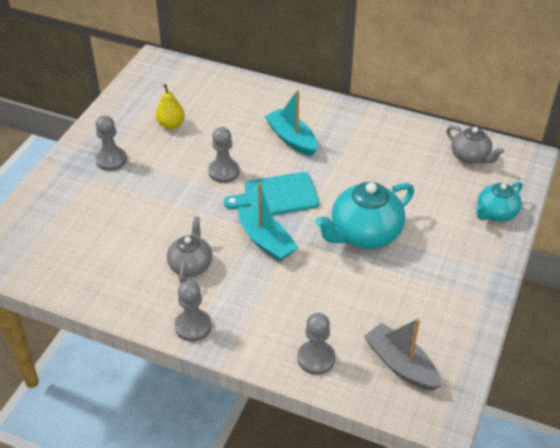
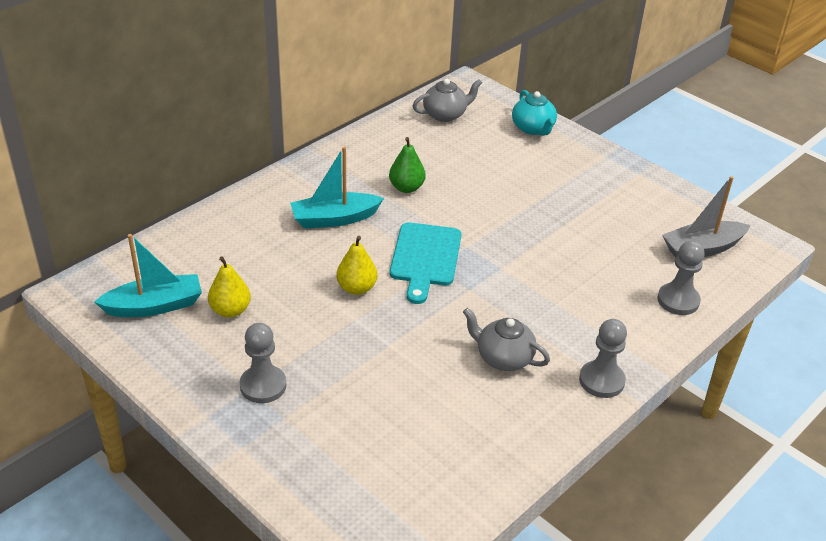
camera: 70 degrees left, 5 degrees down
grey pawn [208,127,240,183] -> yellow pear [336,236,378,295]
turquoise boat [238,182,298,261] -> turquoise boat moved to [94,234,202,317]
turquoise teapot [315,182,414,249] -> none
none -> green pear [389,137,426,193]

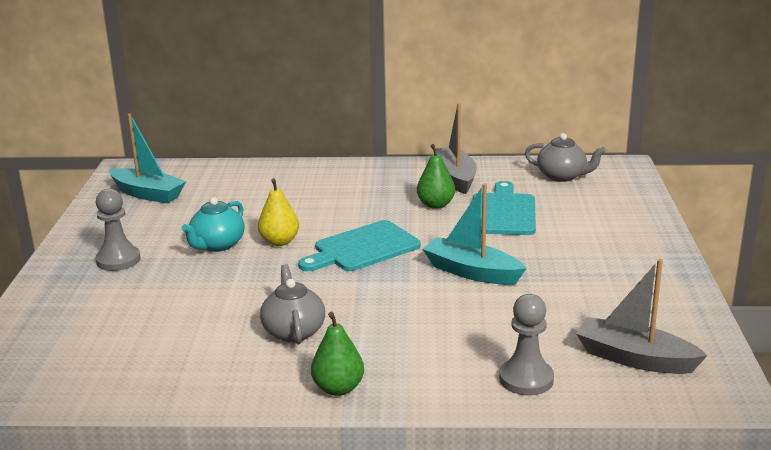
camera: 50 degrees right, 15 degrees down
yellow pear [208,257,251,318] -> none
turquoise boat [290,146,384,229] -> turquoise boat moved to [422,183,527,285]
turquoise teapot [512,90,557,136] -> turquoise teapot moved to [182,197,245,252]
grey pawn [579,319,627,398] -> green pear [311,312,364,396]
none -> grey boat [436,103,477,194]
none -> turquoise cutting board [473,181,536,235]

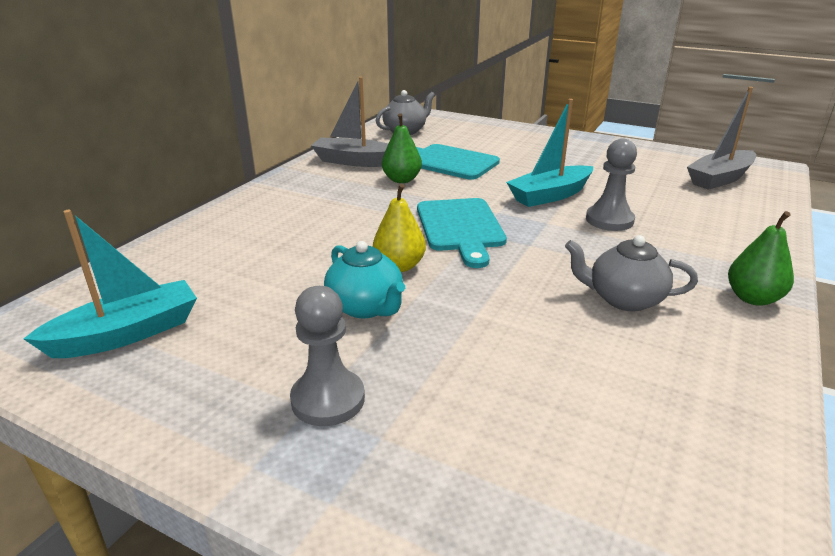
camera: 65 degrees left, 5 degrees up
grey pawn [499,294,554,395] -> grey pawn moved to [586,139,637,231]

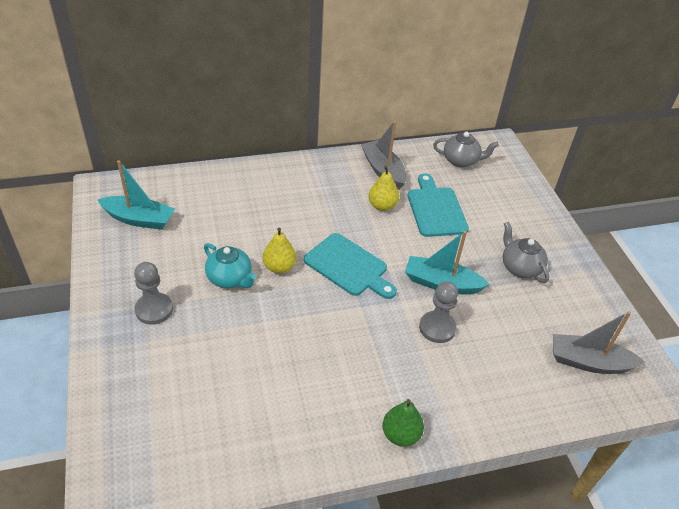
camera: 45 degrees right, 15 degrees up
turquoise teapot [324,241,405,318] -> turquoise teapot turned 60 degrees counterclockwise [204,243,257,288]
green pear [382,113,422,183] -> yellow pear [368,166,399,211]
turquoise cutting board [417,198,507,268] -> turquoise cutting board turned 90 degrees counterclockwise [304,233,397,299]
grey teapot [565,235,698,312] -> grey teapot moved to [503,222,549,283]

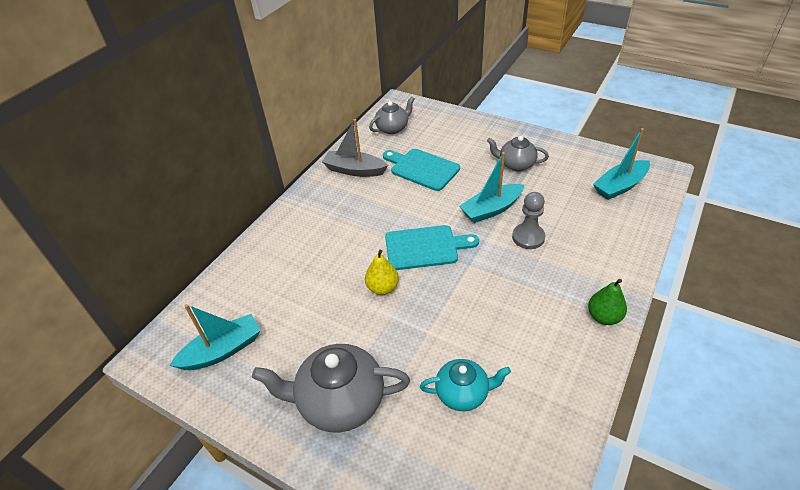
camera: 40 degrees left, 0 degrees up
grey pawn [134,262,173,325] -> grey teapot [252,344,410,433]
turquoise teapot [204,243,257,288] -> turquoise teapot moved to [420,359,511,411]
yellow pear [368,166,399,211] -> none
grey boat [553,311,646,374] -> turquoise boat [593,128,650,200]

